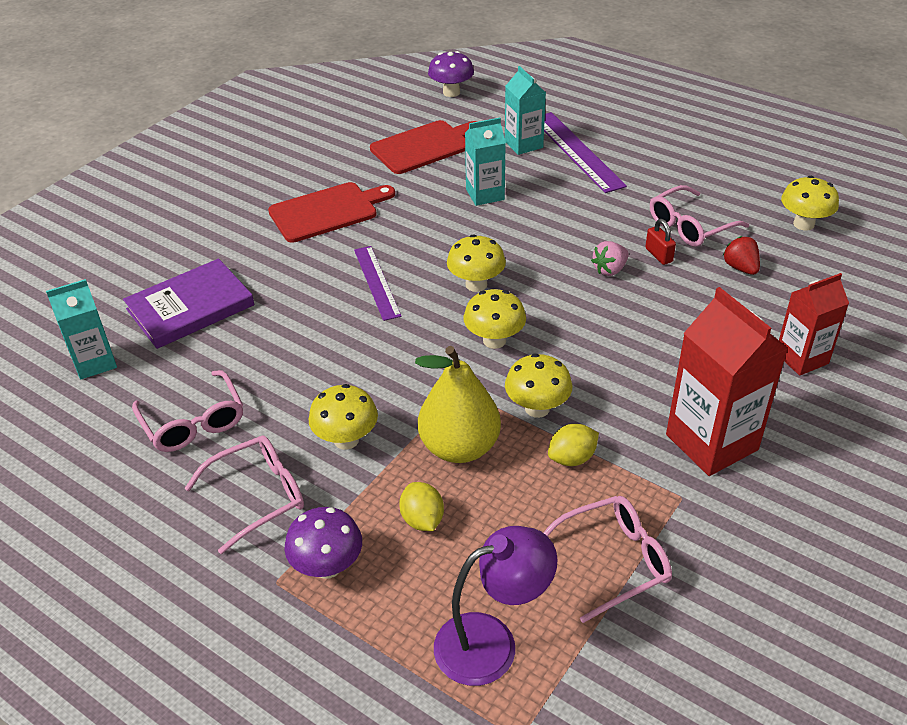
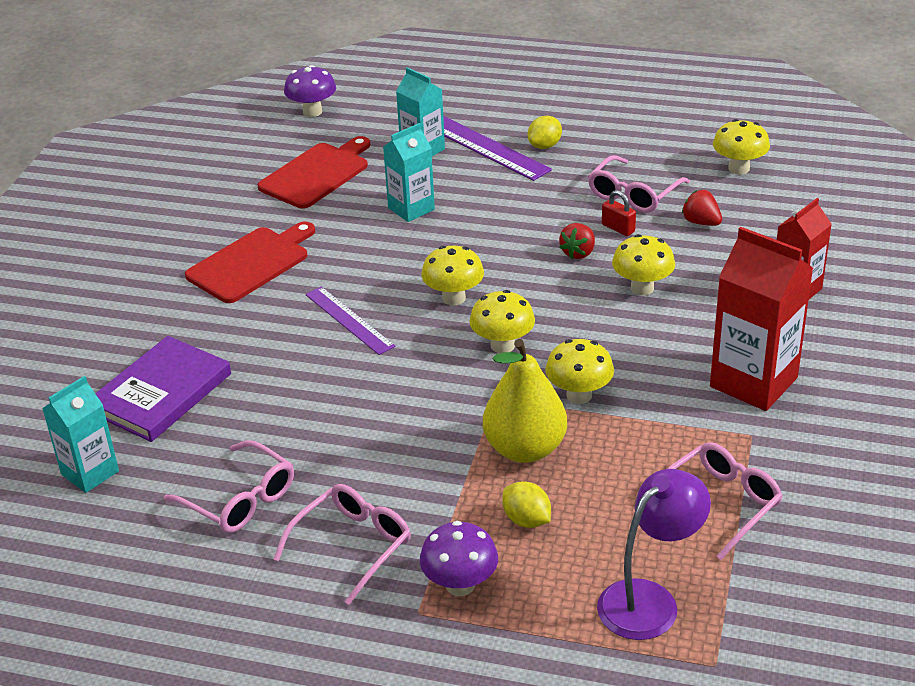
camera: 20 degrees left, 5 degrees down
yellow mushroom [309,384,378,450] -> yellow mushroom moved to [612,234,675,295]
yellow lemon [548,424,599,466] -> yellow lemon moved to [528,116,562,149]
pink strawberry [591,241,629,276] -> red strawberry [559,223,595,259]

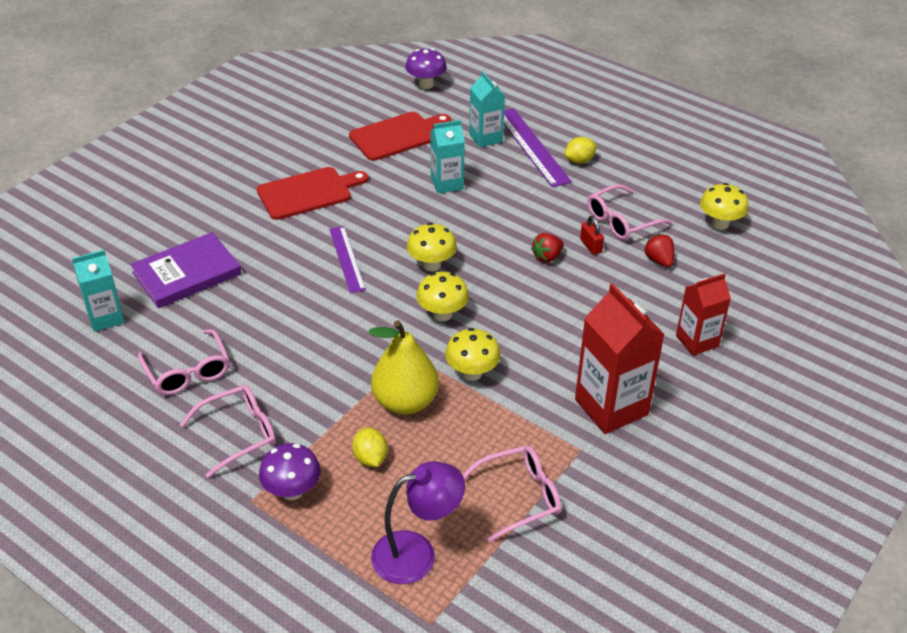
camera: 20 degrees right, 5 degrees up
yellow mushroom [612,234,675,295] -> none

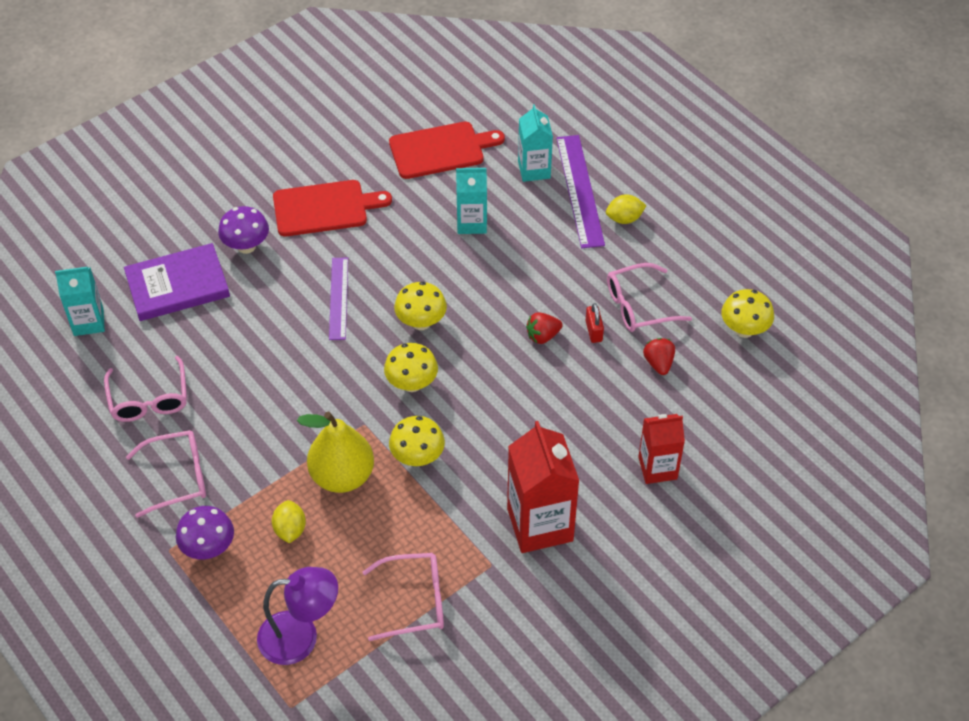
camera: 15 degrees right, 10 degrees up
purple mushroom [405,48,447,89] -> purple mushroom moved to [218,206,269,254]

